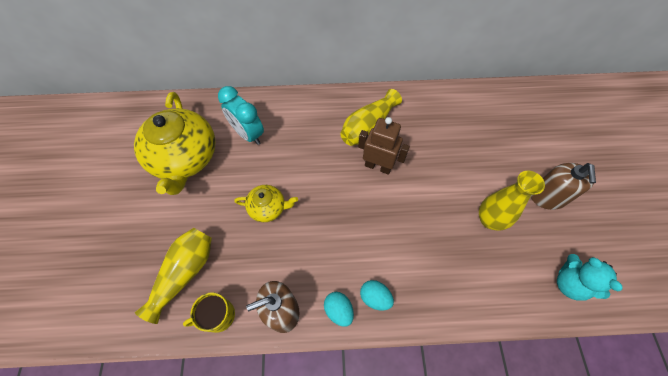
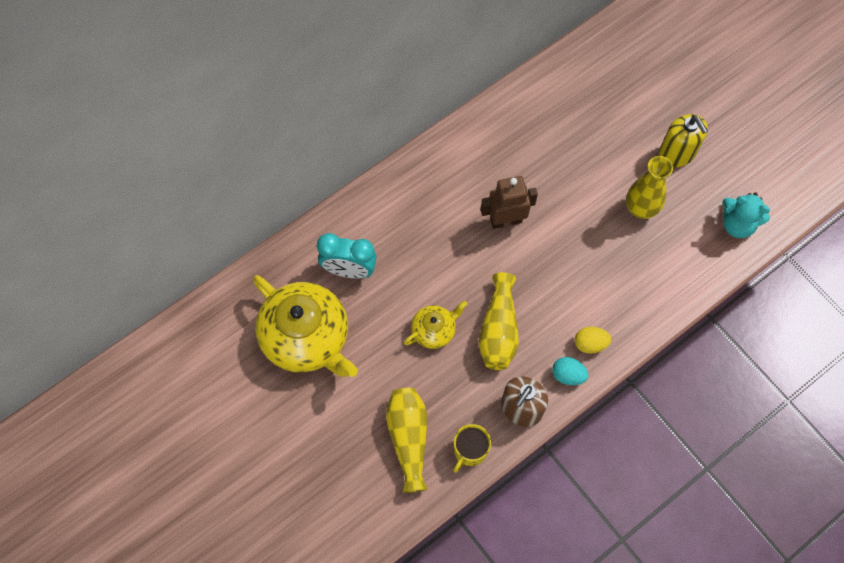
camera: 35 degrees left, 5 degrees up
yellow vase [340,89,402,146] -> yellow vase moved to [479,272,519,370]
turquoise egg [360,280,394,311] -> yellow egg [575,327,611,354]
brown soap dispenser [531,163,596,210] -> yellow soap dispenser [659,114,708,167]

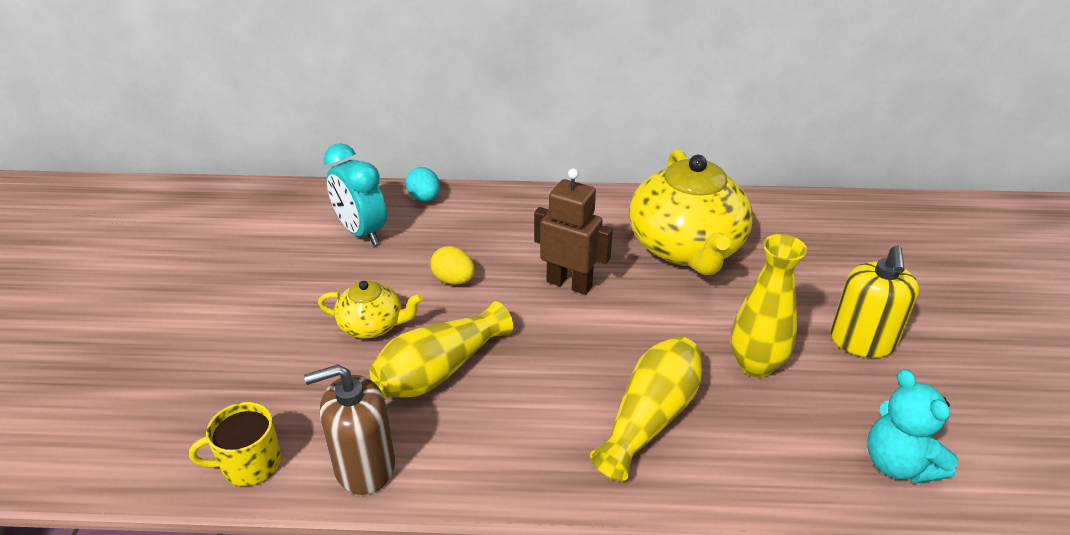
camera: 40 degrees right, 30 degrees down
yellow teapot [253,275,358,377] -> yellow teapot moved to [629,149,753,275]
yellow vase [386,388,428,493] -> yellow vase moved to [590,336,702,481]
turquoise egg [552,357,589,385] -> turquoise egg moved to [406,167,440,202]
yellow egg [575,327,611,354] -> yellow egg moved to [430,246,475,285]

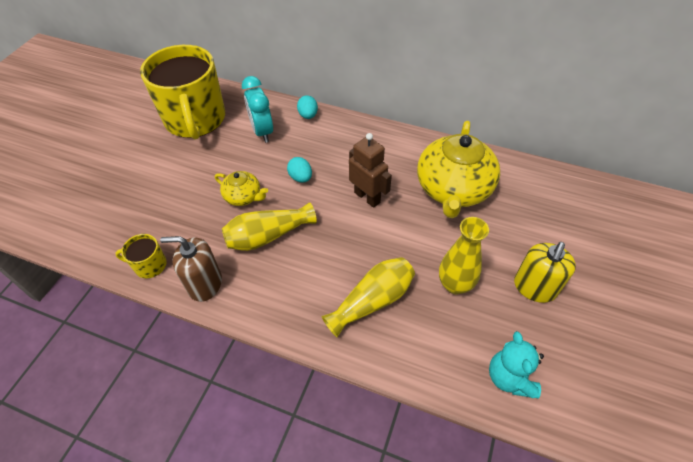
camera: 20 degrees right, 15 degrees up
yellow egg [430,246,475,285] -> turquoise egg [287,157,312,183]
none -> yellow mug [140,45,225,139]

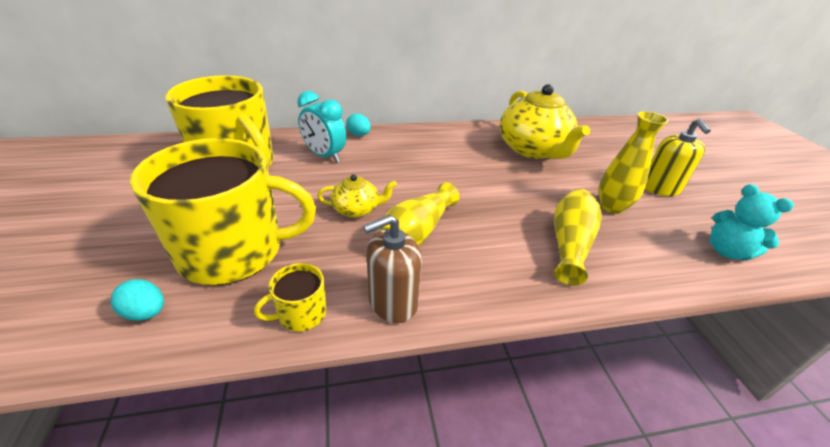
camera: 35 degrees left, 15 degrees down
turquoise egg [287,157,312,183] -> turquoise egg moved to [111,279,164,321]
brown robot [349,133,392,208] -> none
none -> yellow mug [130,138,316,285]

